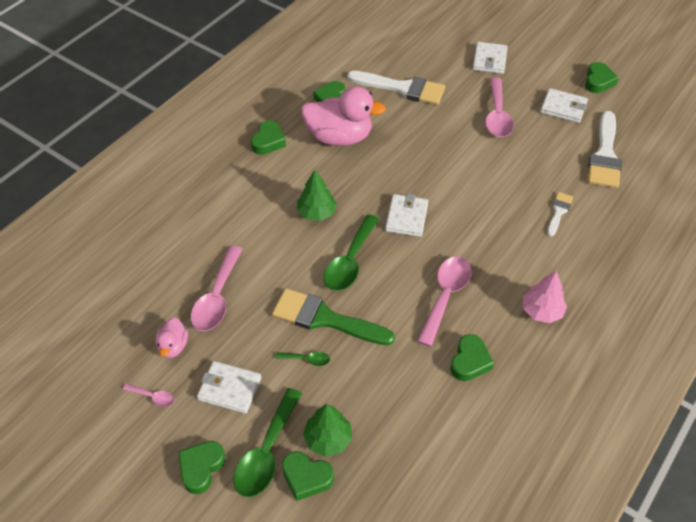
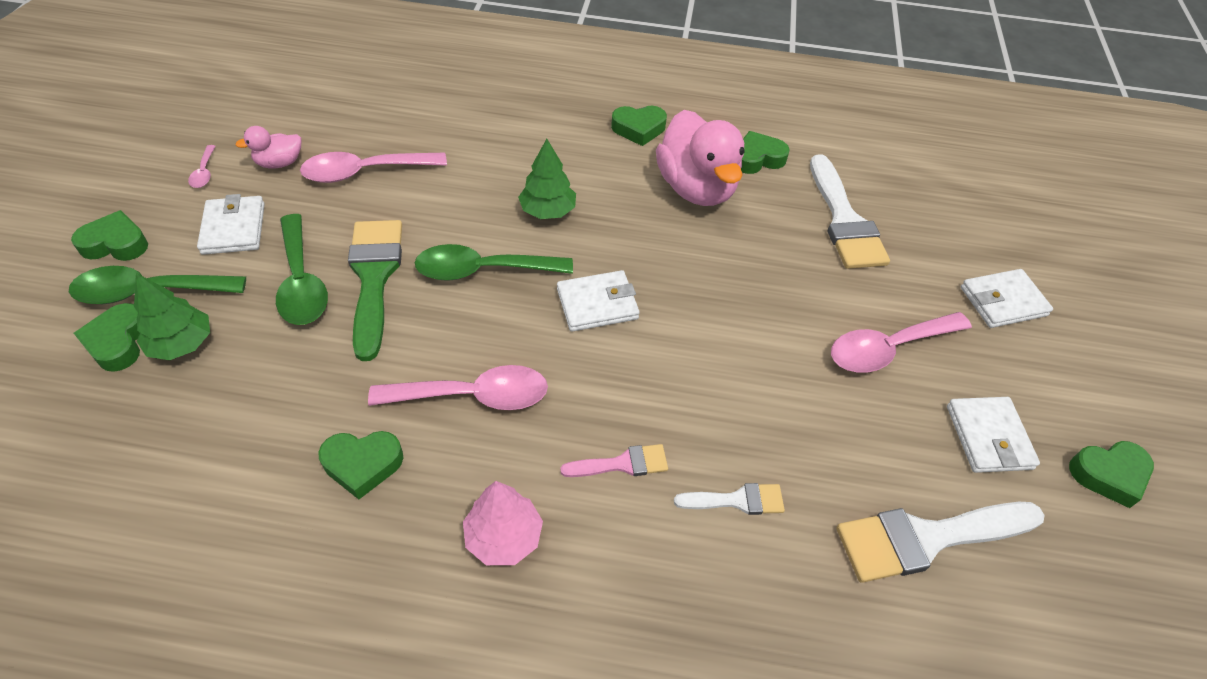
camera: 60 degrees right, 0 degrees up
green spoon [276,351,330,366] -> green spoon [276,214,328,325], size x2.12
none -> pink brush [560,444,668,477]

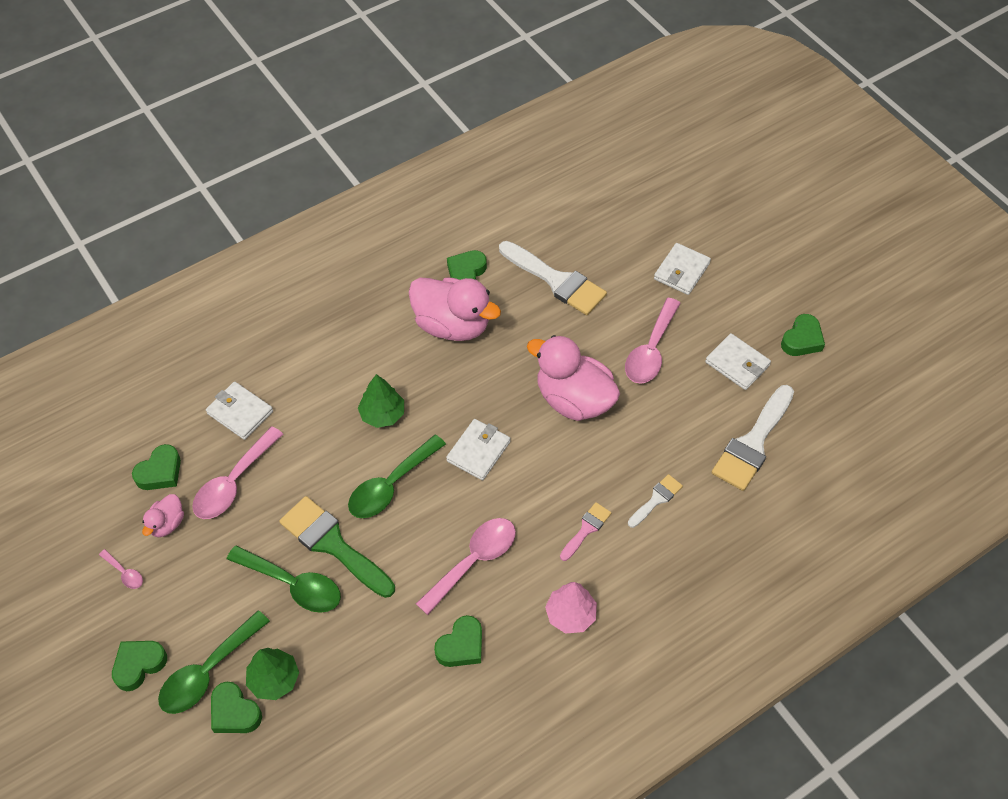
camera: 40 degrees left, 5 degrees up
white wallet [197,194,265,255] -> white wallet moved to [206,382,273,440]
green heart [611,106,667,146] -> green heart moved to [132,444,181,490]
none -> pink duck [527,335,620,421]

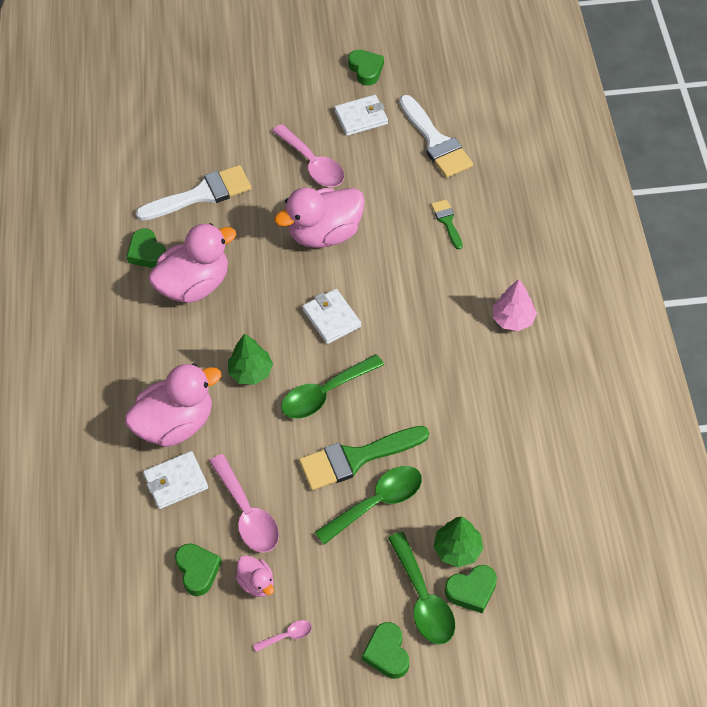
camera: 60 degrees left, 0 degrees up
green spoon [348,435,446,518] -> green spoon turned 75 degrees clockwise [281,354,384,419]
pink spoon [416,518,516,615] -> none
green heart [434,615,482,667] -> none
pink brush [560,502,611,561] -> none
white brush [628,474,683,528] -> green brush [431,199,463,250]
white wallet [654,243,711,295] -> none
none -> pink duck [125,363,221,447]

